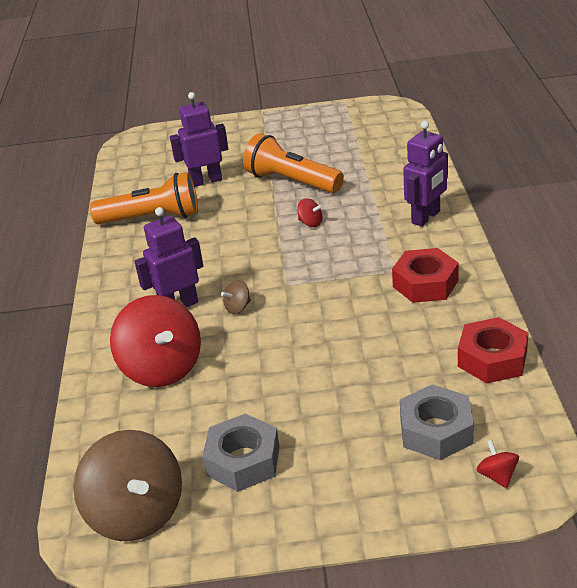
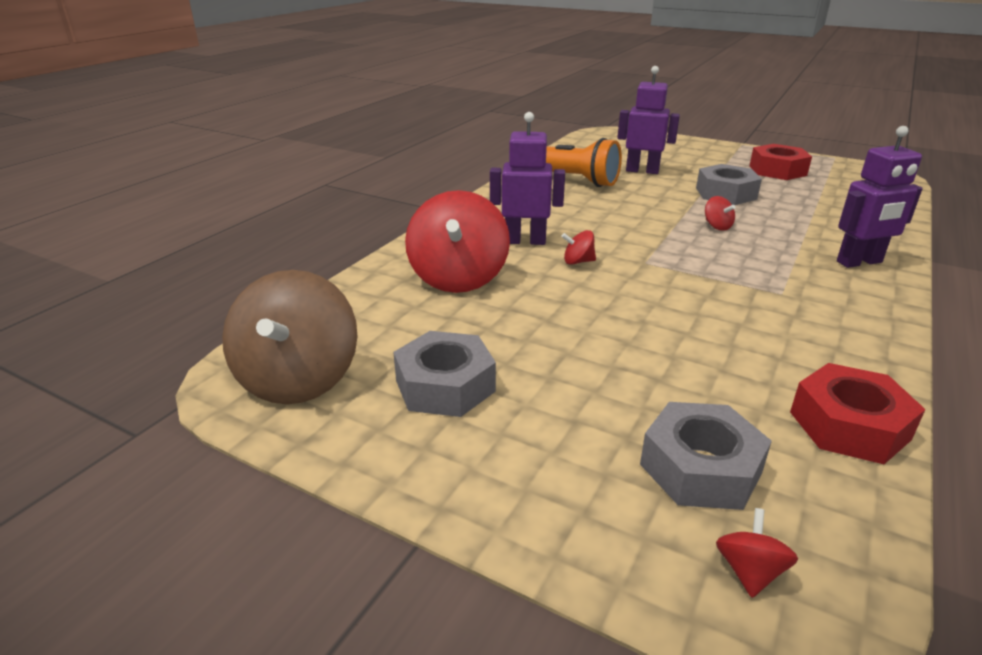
camera: 30 degrees right, 5 degrees down
brown spinning top [221,280,251,314] -> red spinning top [561,230,596,265]
orange flashlight [243,133,344,193] -> grey nut [696,164,762,205]
red nut [392,248,459,303] -> red nut moved to [750,144,812,180]

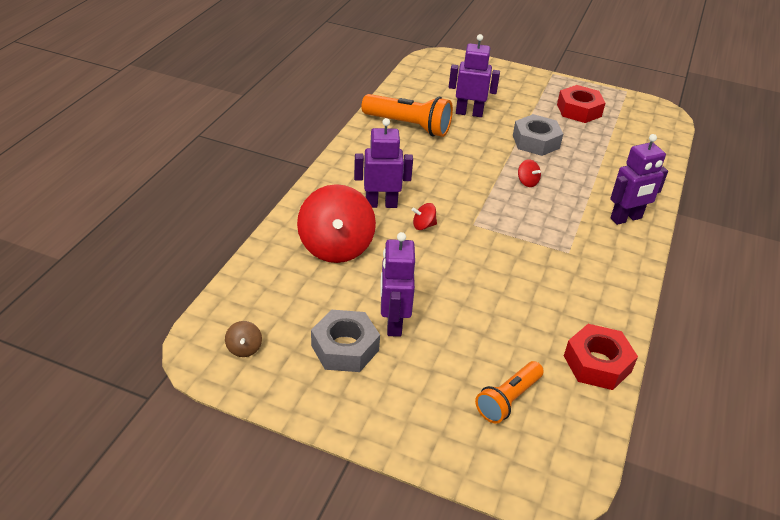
camera: 10 degrees left, 10 degrees up
brown spinning top [222,270,358,404] -> brown spinning top [225,321,262,357], size x0.41
grey nut [640,402,772,510] -> orange flashlight [475,361,544,424]
red spinning top [716,508,798,598] -> none
none -> purple robot [380,232,415,337]

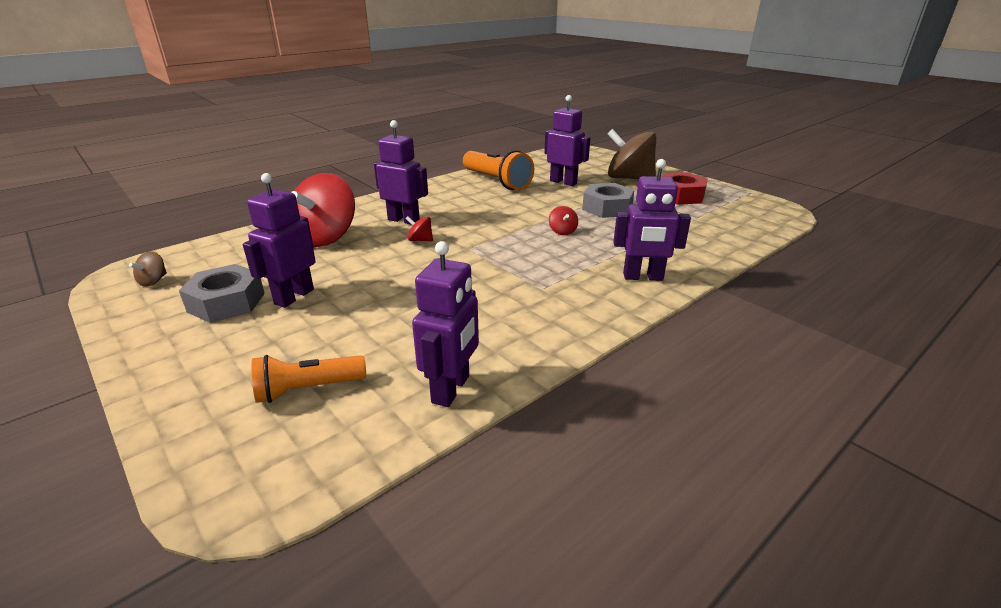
camera: 30 degrees right, 10 degrees down
red nut [564,324,638,390] -> purple robot [412,241,479,407]
none -> brown spinning top [607,129,656,179]

